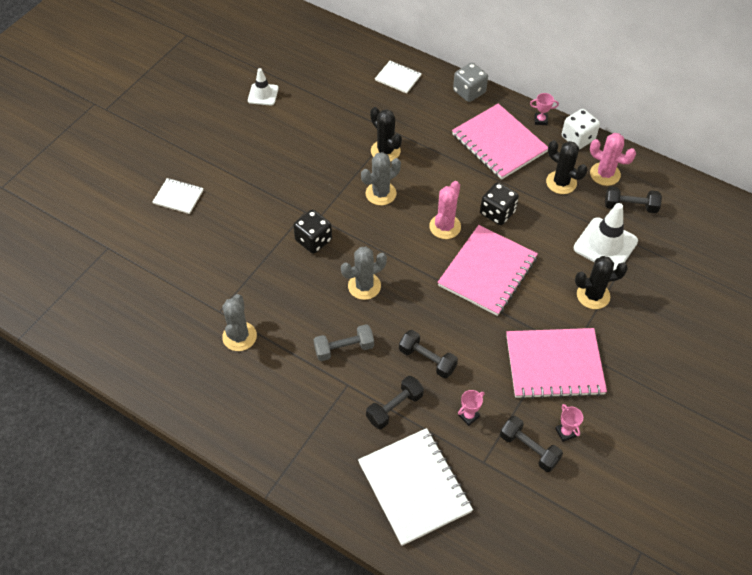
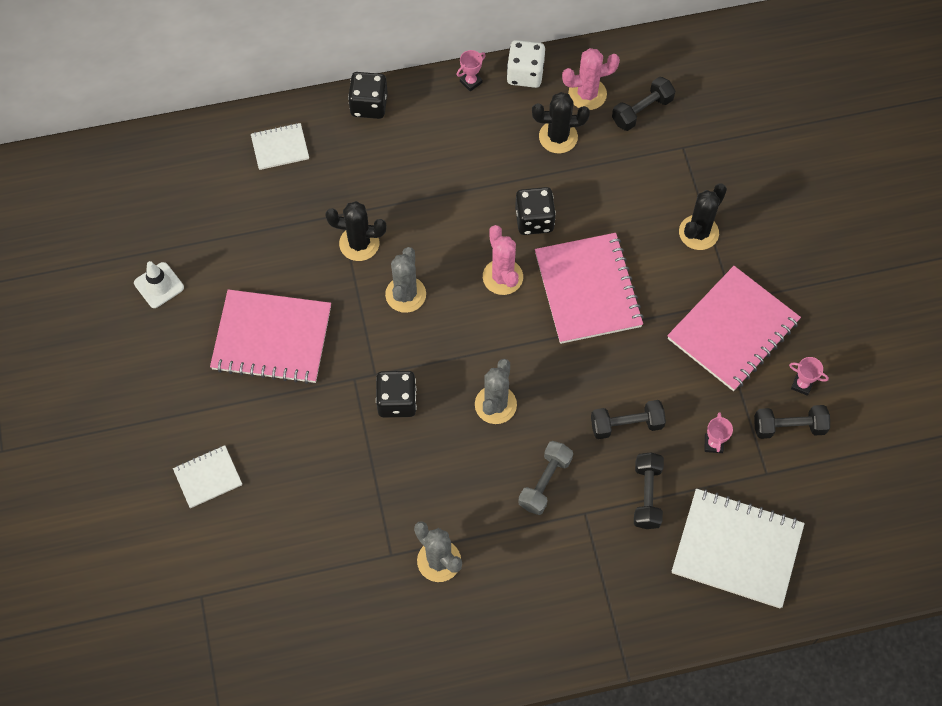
camera: 45 degrees left, 10 degrees up
pink notebook [452,103,548,180] -> pink notebook moved to [210,289,331,384]
grey dice [453,63,488,102] -> black dice [348,72,388,119]
white traffic cone [574,203,638,270] -> none

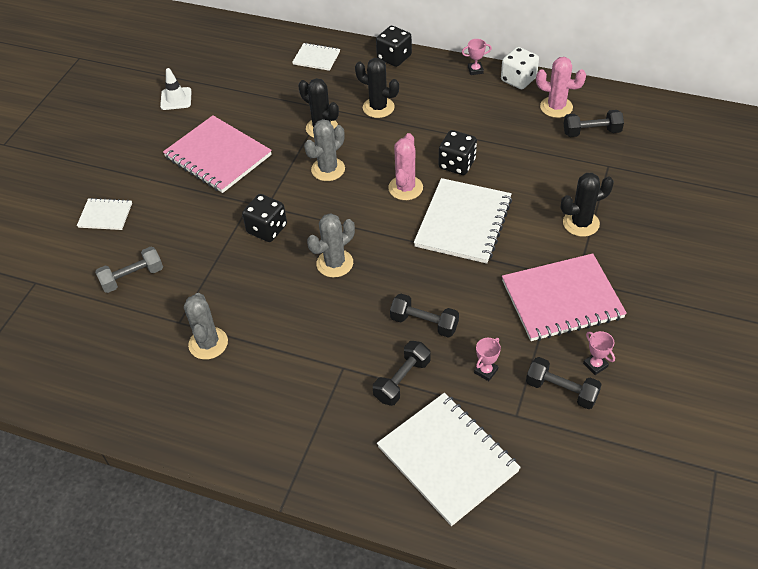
camera: 35 degrees right, 15 degrees down
grey dumbbell [518,441,573,515] -> grey dumbbell moved to [95,246,163,293]
black cactus [532,92,590,153] -> black cactus moved to [355,58,399,118]
pink notebook [535,233,644,344] -> white notebook [414,178,512,264]

